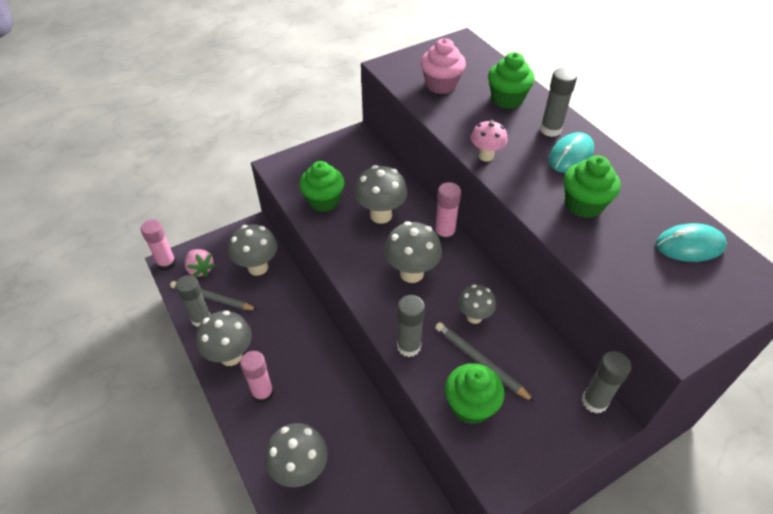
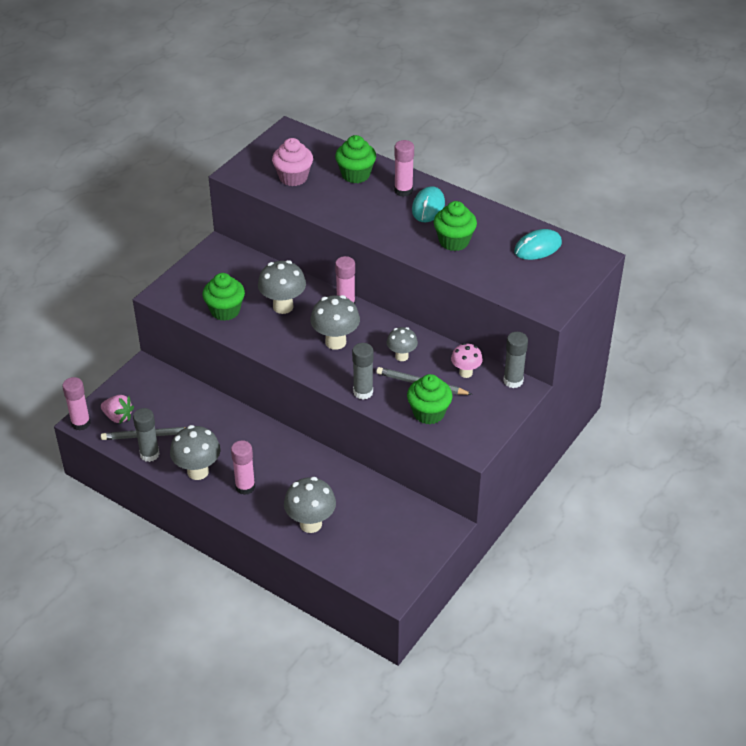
camera: 25 degrees left, 5 degrees down
grey mushroom [229,224,277,276] -> none
pink mushroom [471,120,507,162] -> pink mushroom moved to [451,343,483,378]
grey glue stick [540,68,577,137] -> pink glue stick [394,140,414,197]

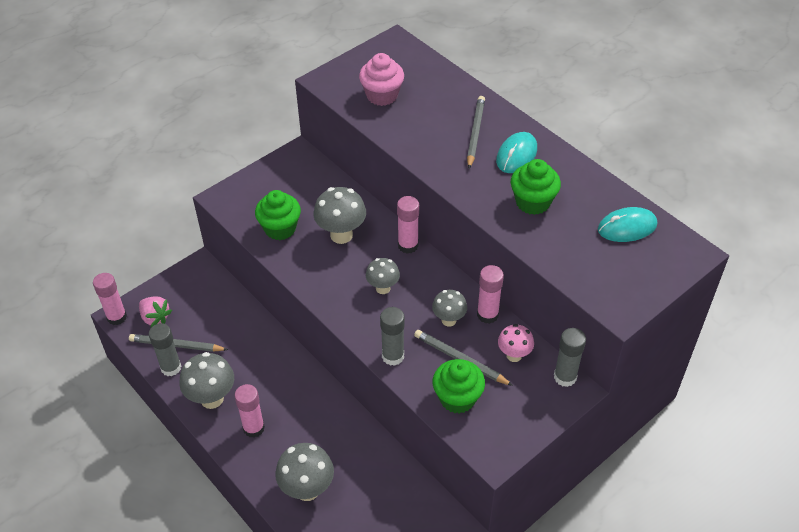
camera: 15 degrees right, 5 degrees up
grey mushroom [310,295,360,350] -> grey mushroom [366,258,400,294], size x0.63
green cupcake [335,135,376,183] -> none
pink glue stick [394,140,414,197] -> pink glue stick moved to [477,265,504,324]
none -> grey pencil [467,96,485,168]

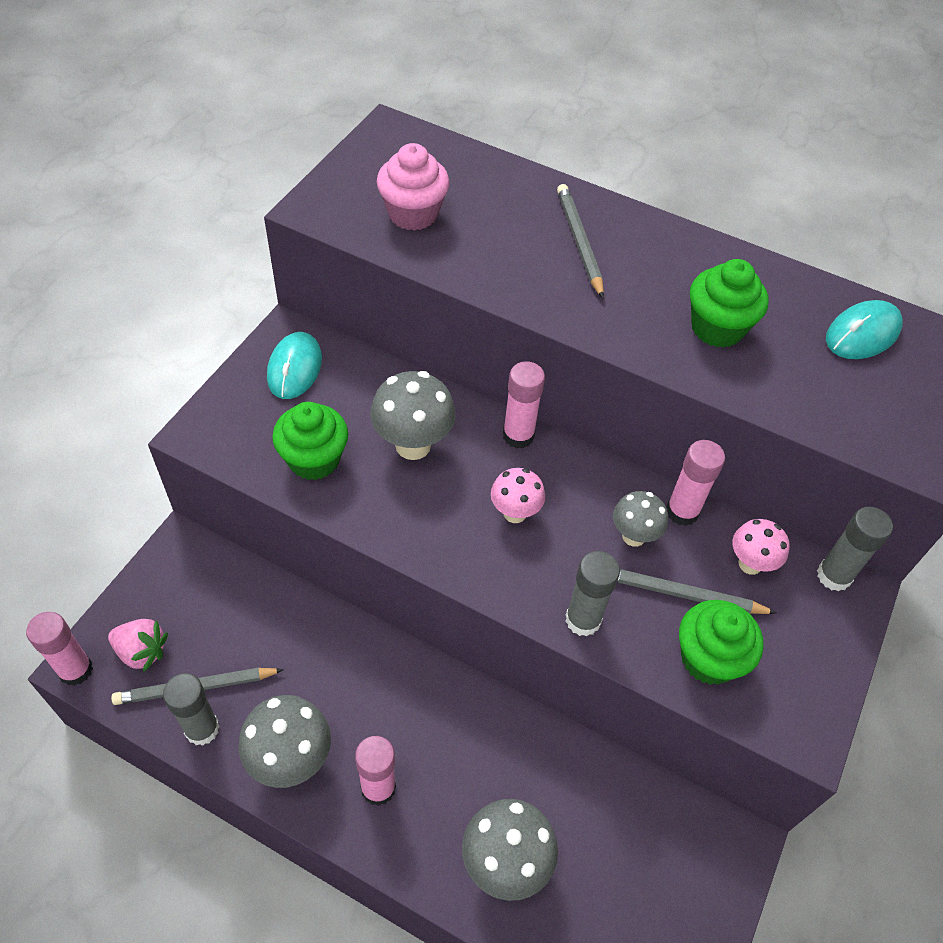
camera: 25 degrees left, 5 degrees up
grey mushroom [366,258,400,294] -> pink mushroom [491,468,545,523]
turquoise mouse [496,132,537,173] -> turquoise mouse moved to [267,332,322,399]

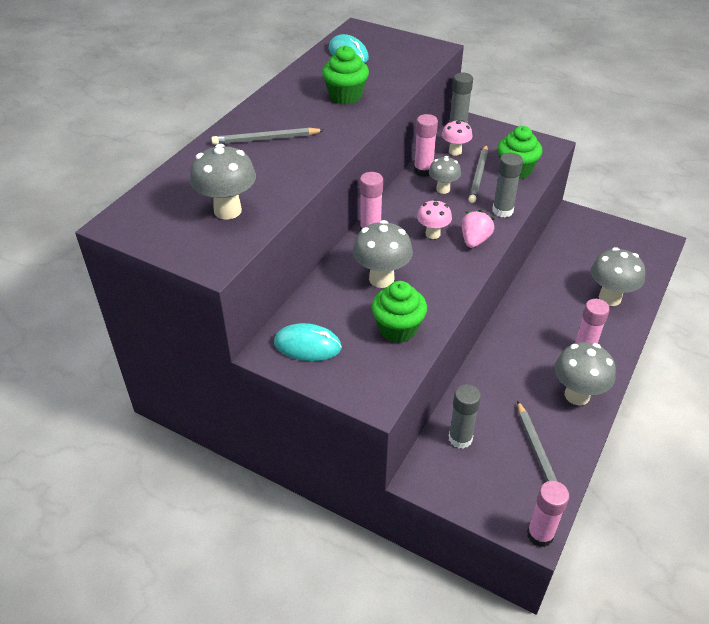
camera: 85 degrees left, 10 degrees down
pink strawberry [108,619,168,672] -> pink strawberry moved to [461,210,495,248]
grey glue stick [163,673,220,746] -> grey glue stick moved to [449,384,481,449]
pink cupcake [377,143,450,231] -> grey mushroom [190,144,256,220]

